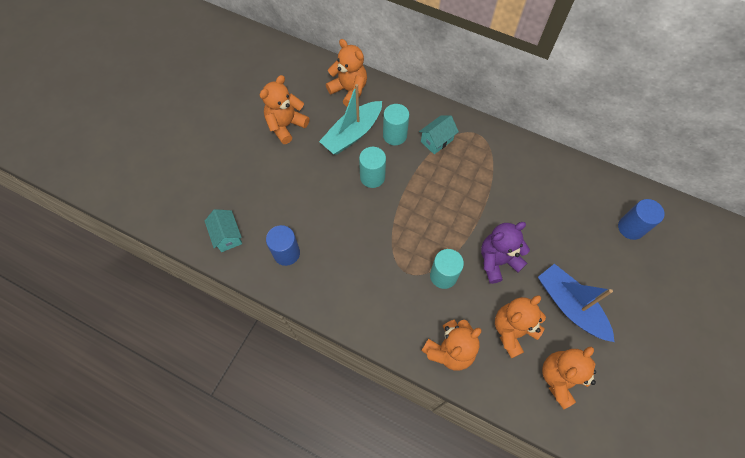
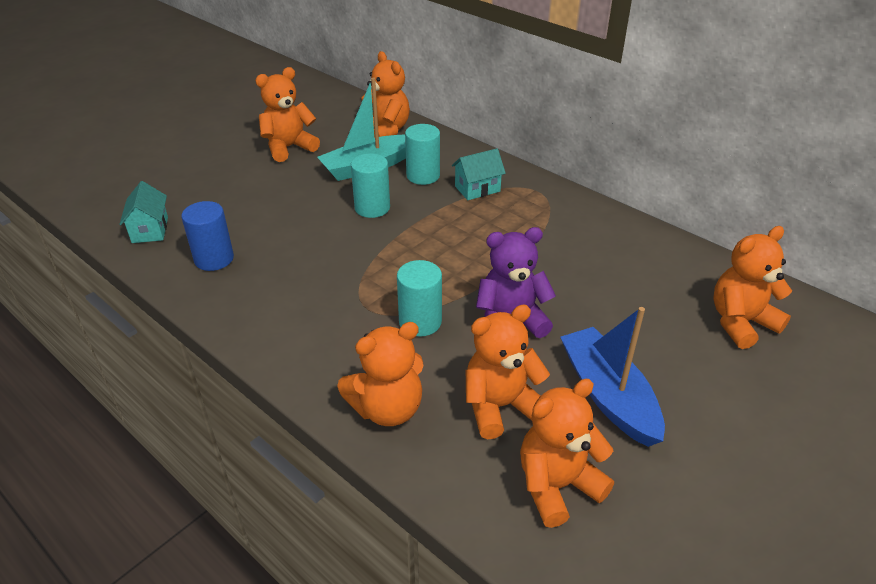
camera: 15 degrees right, 25 degrees down
blue cylinder [618,199,665,240] -> orange teddy bear [713,226,792,349]

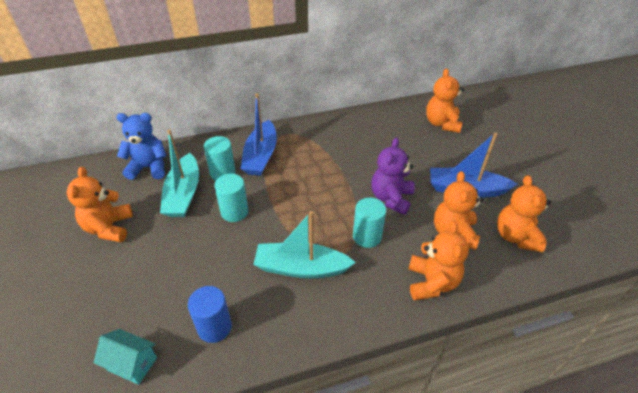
camera: 60 degrees left, 5 degrees up
orange teddy bear [361,51,410,138] -> blue teddy bear [116,113,166,180]
turquoise house [452,148,506,200] -> blue boat [241,93,277,176]
none -> turquoise boat [253,211,356,279]

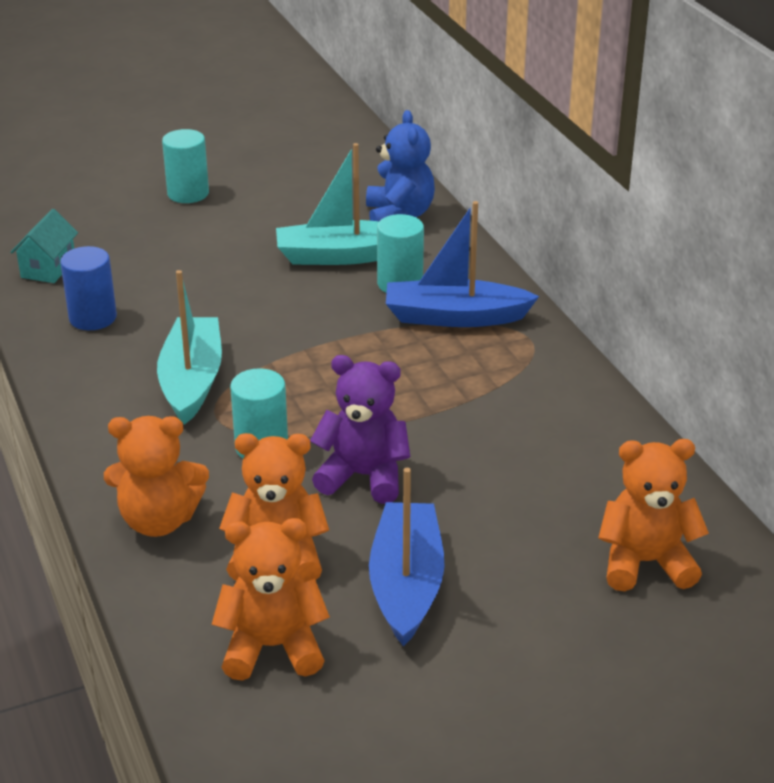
camera: 85 degrees right, 10 degrees down
orange teddy bear [67,167,133,242] -> none
turquoise cylinder [214,174,248,222] -> turquoise cylinder moved to [162,129,209,203]

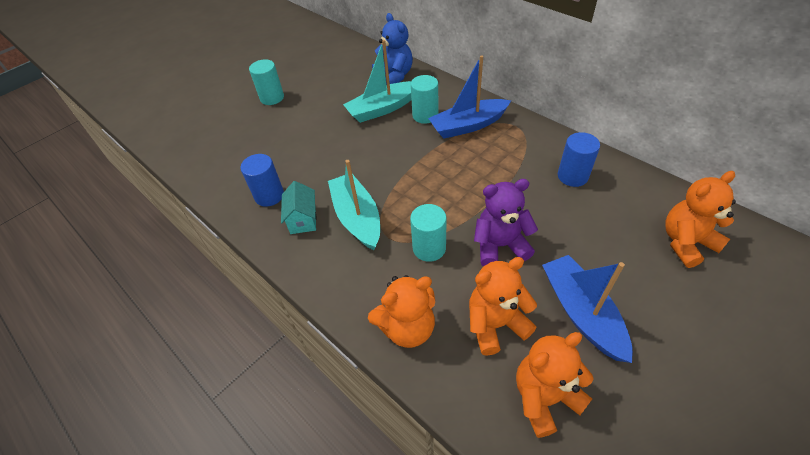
camera: 20 degrees left, 15 degrees up
turquoise house [10,209,78,283] -> turquoise house moved to [281,181,317,234]
none -> blue cylinder [558,132,600,187]

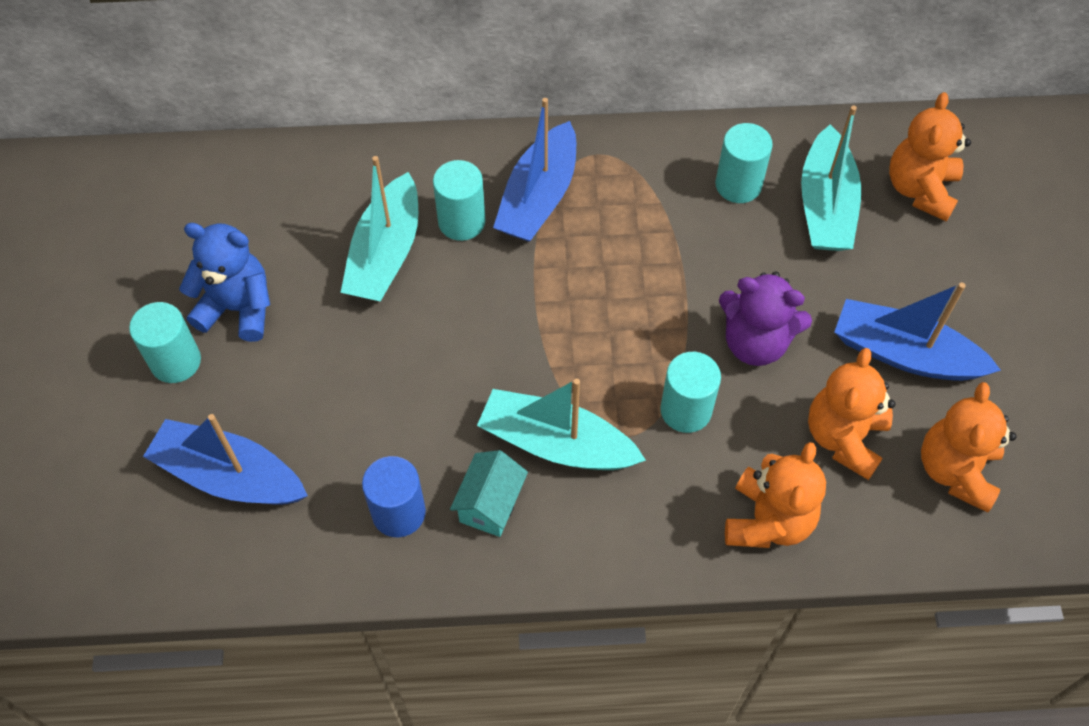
camera: 50 degrees left, 10 degrees up
turquoise house [281,181,317,234] -> turquoise house turned 75 degrees clockwise [450,450,528,537]
blue teddy bear [372,13,413,85] -> blue teddy bear moved to [179,223,270,342]
purple teddy bear [474,179,538,266] -> purple teddy bear turned 105 degrees counterclockwise [719,272,812,366]
blue cylinder [558,132,600,187] -> turquoise cylinder [715,123,773,203]
none -> blue boat [143,414,308,505]
none -> turquoise boat [801,105,861,251]

